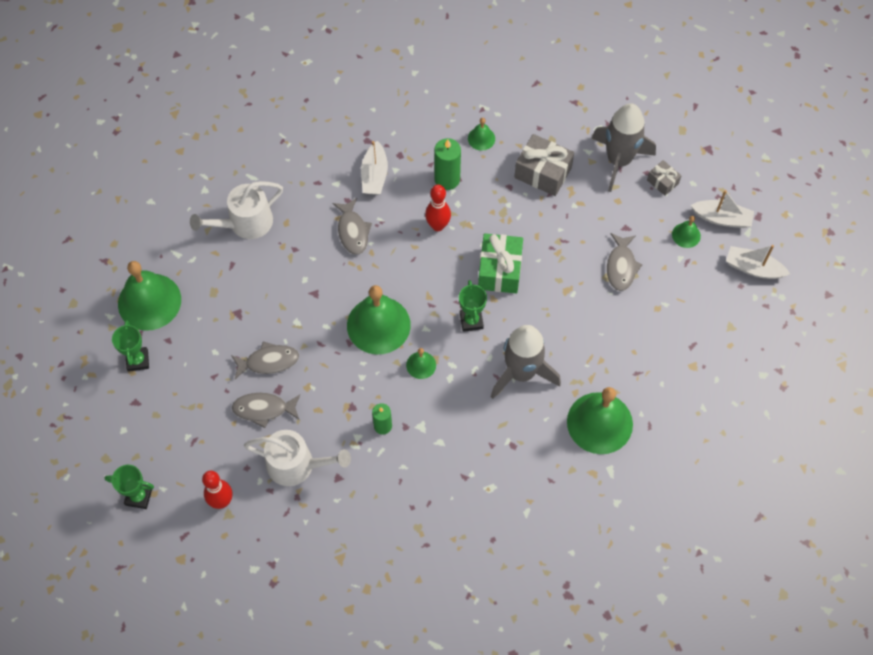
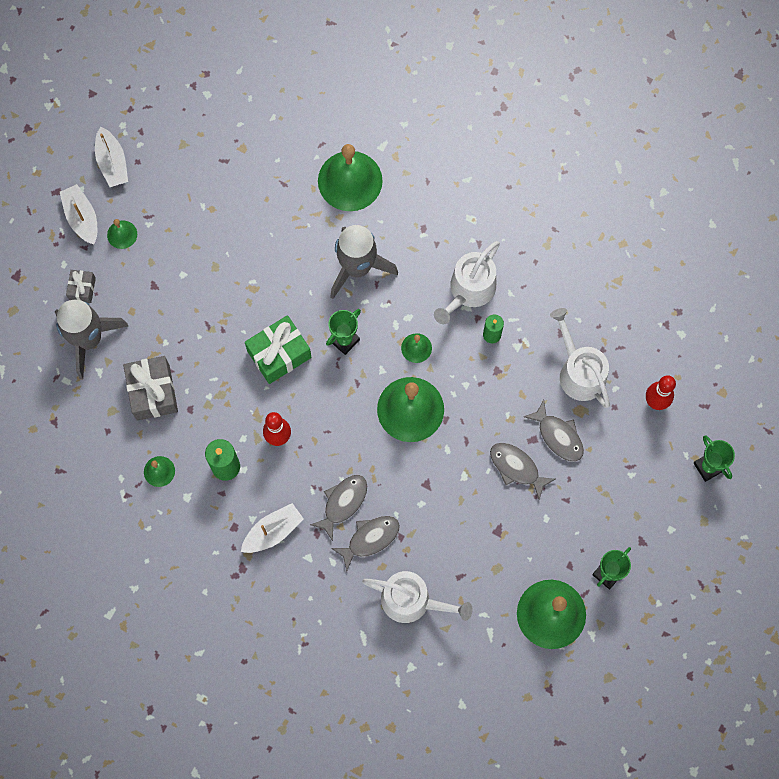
camera: 130 degrees left, 10 degrees up
grey fish [607,233,643,291] -> grey fish moved to [331,516,400,571]
none -> white watering can [434,241,500,324]

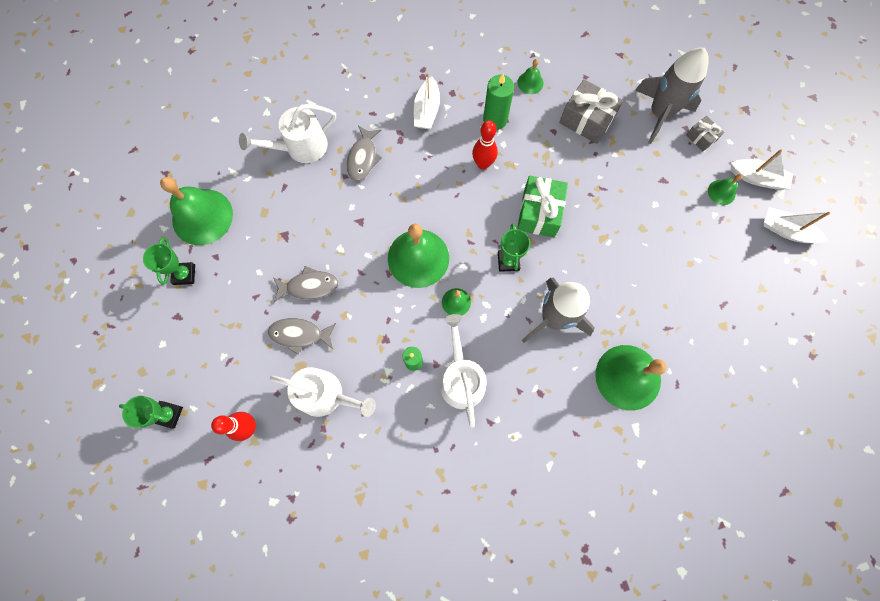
camera: 135 degrees right, 0 degrees up
grey fish [310,475,367,541] -> none

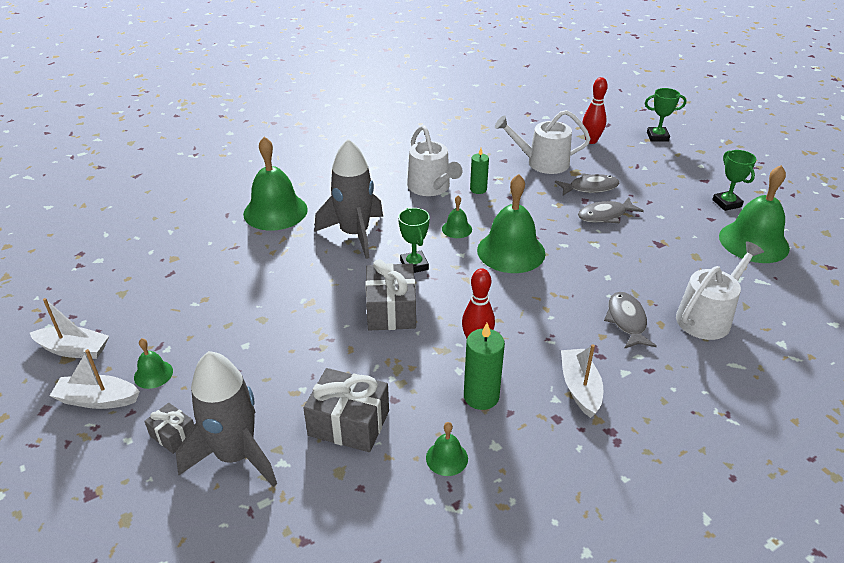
camera: 165 degrees right, 35 degrees down
green gift [517,176,568,237] -> grey gift [365,259,416,330]

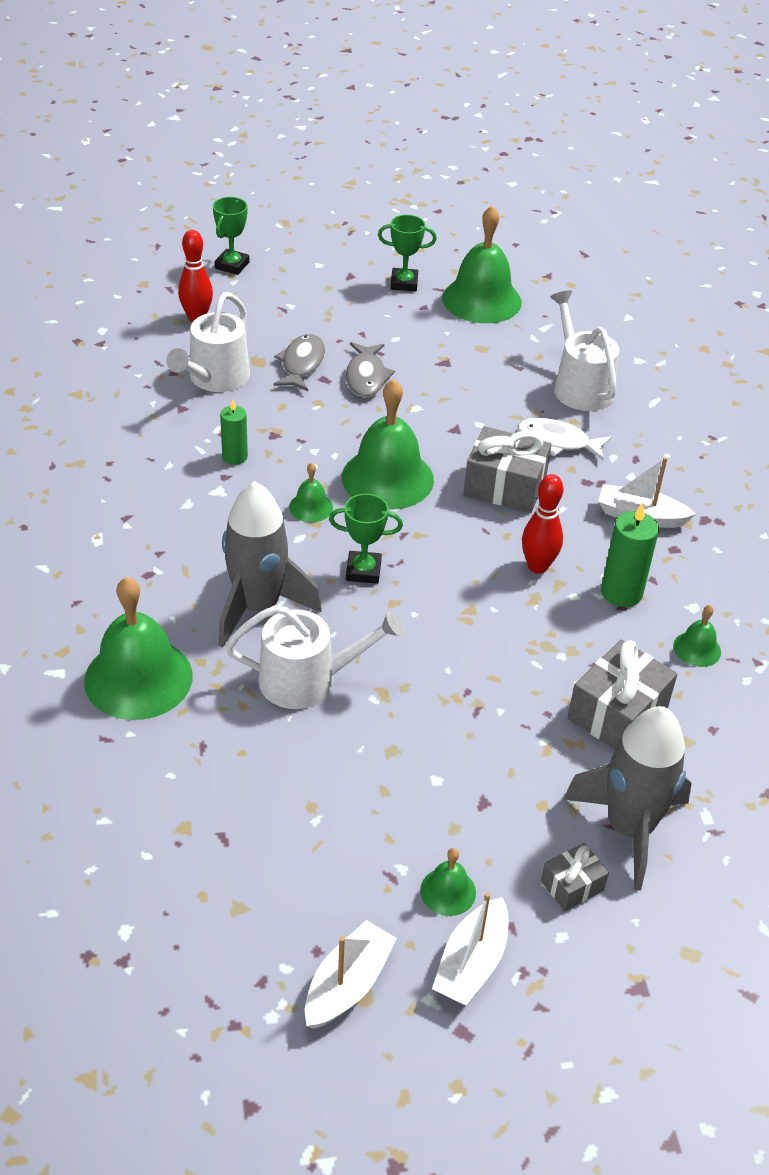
camera: 70 degrees left, 5 degrees up
grey gift [365,259,416,330] -> grey gift moved to [463,426,552,513]
white watering can [407,125,463,196] -> white watering can moved to [225,605,404,709]
grey fish [604,292,657,349] -> white fish [518,418,611,460]

